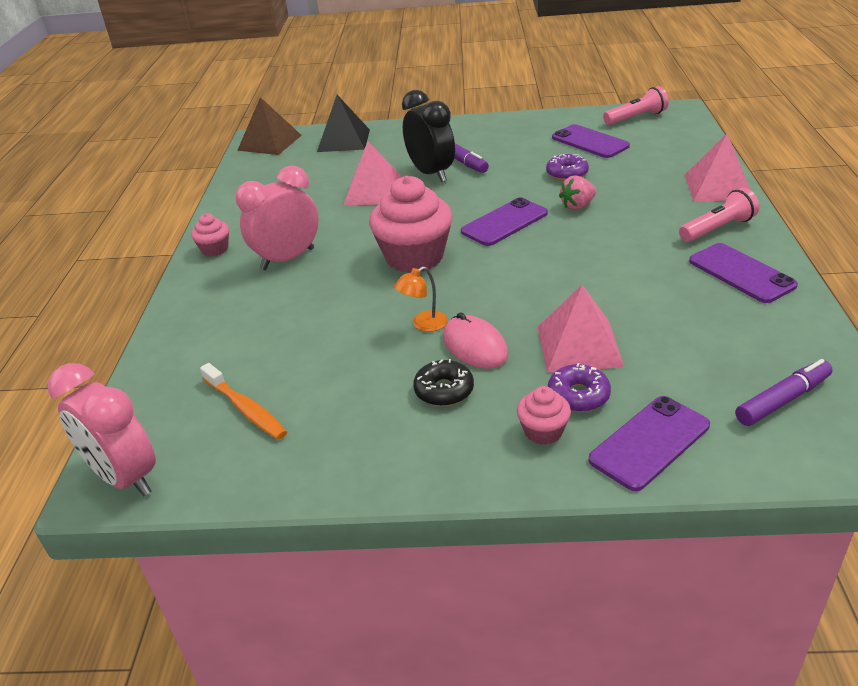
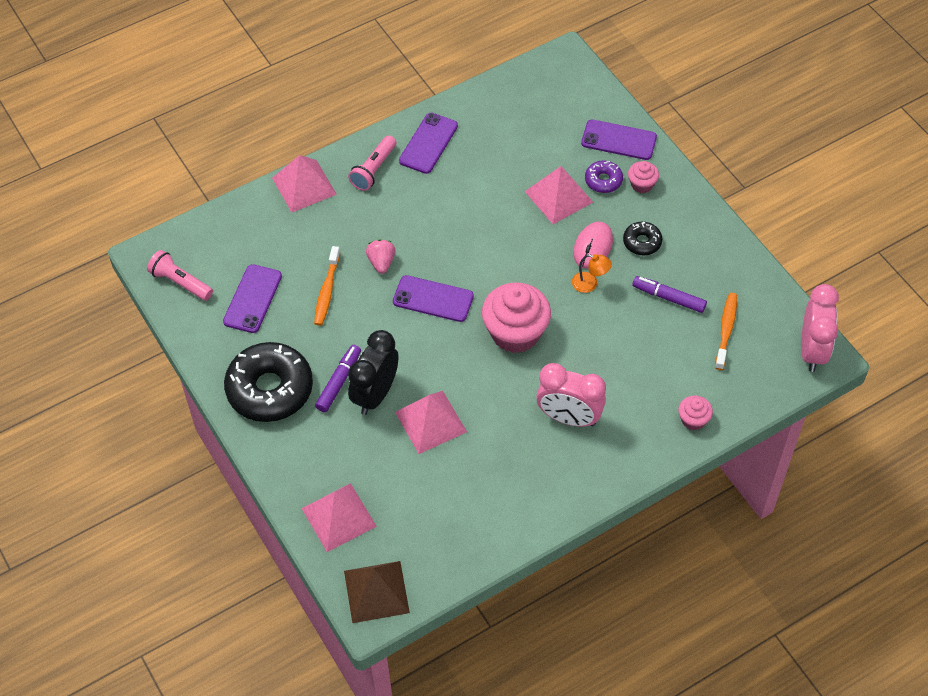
camera: 125 degrees left, 20 degrees up
pink cupcake [191,214,229,257] -> pink cupcake moved to [678,395,713,430]
black pyramid [317,95,370,152] -> pink pyramid [301,483,377,552]
purple donut [546,154,589,181] -> orange toothbrush [314,246,340,326]
pink strawberry [559,175,597,210] -> pink strawberry turned 120 degrees counterclockwise [366,239,395,274]
pink flashlight [679,188,759,242] -> pink flashlight turned 90 degrees counterclockwise [348,135,396,191]
purple marker [735,359,833,426] -> purple marker moved to [632,276,707,313]
none -> black donut [224,342,313,422]

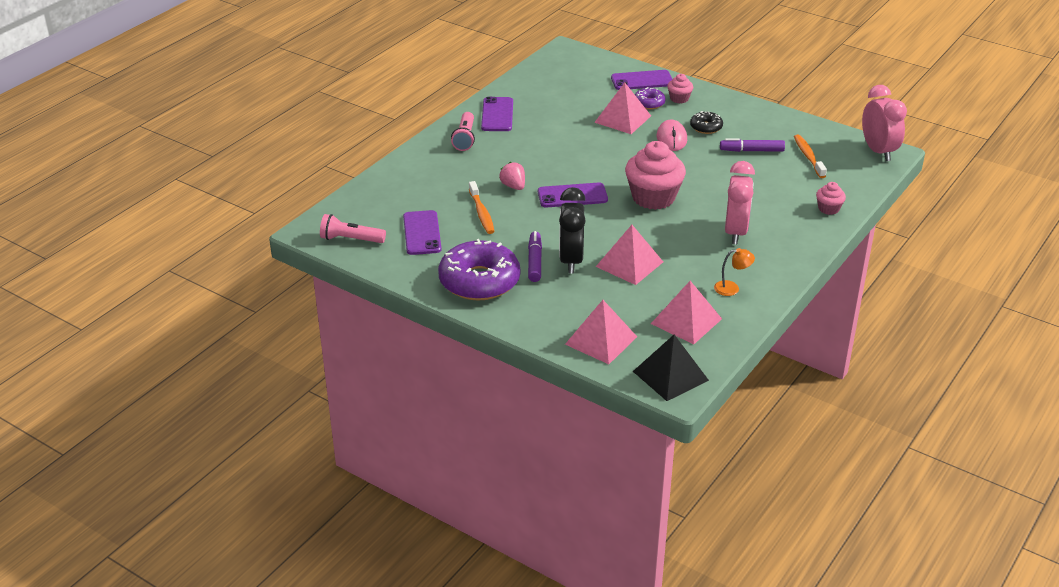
camera: 25 degrees left, 20 degrees down
black donut [224,342,313,422] -> purple donut [438,239,520,300]
pink pyramid [272,155,337,212] -> pink pyramid moved to [651,281,722,344]
brown pyramid [344,561,410,623] -> black pyramid [633,335,709,401]
pink clock [536,363,606,427] -> pink clock turned 75 degrees counterclockwise [725,161,755,244]
orange lamp [572,254,612,293] -> orange lamp moved to [714,248,755,296]

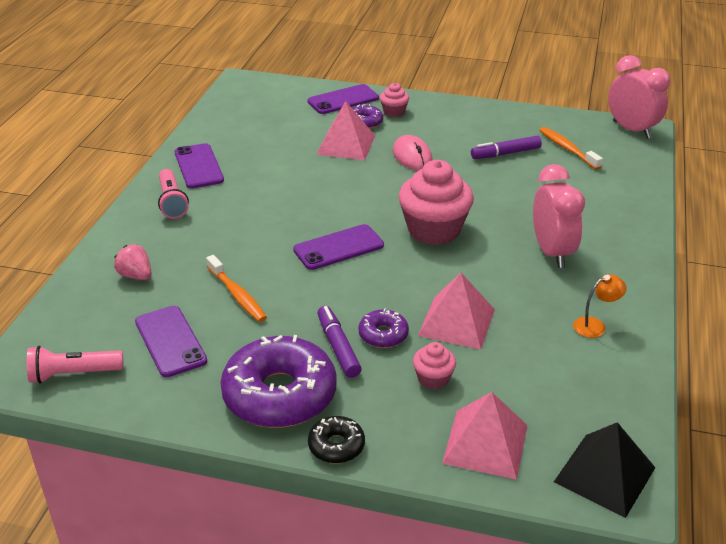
camera: 20 degrees left, 0 degrees up
pink strawberry [499,162,525,190] -> pink strawberry moved to [114,244,152,280]
black clock [559,187,586,273] -> purple donut [359,308,409,348]
pink pyramid [651,281,722,344] -> none
black donut [690,111,723,134] -> black donut moved to [308,416,365,463]
pink cupcake [816,182,846,215] -> pink cupcake moved to [413,342,456,389]

